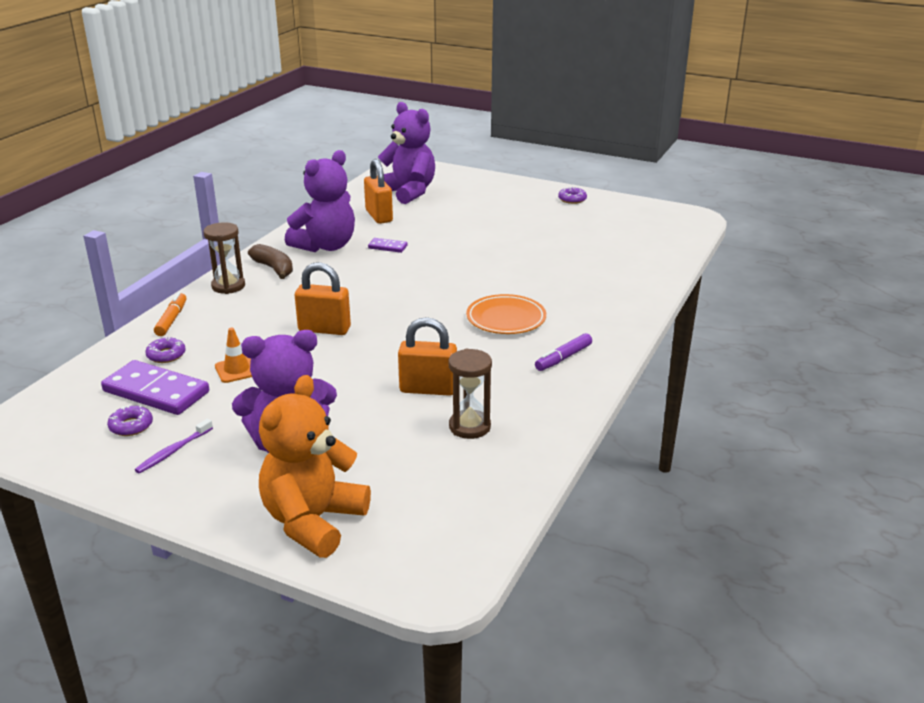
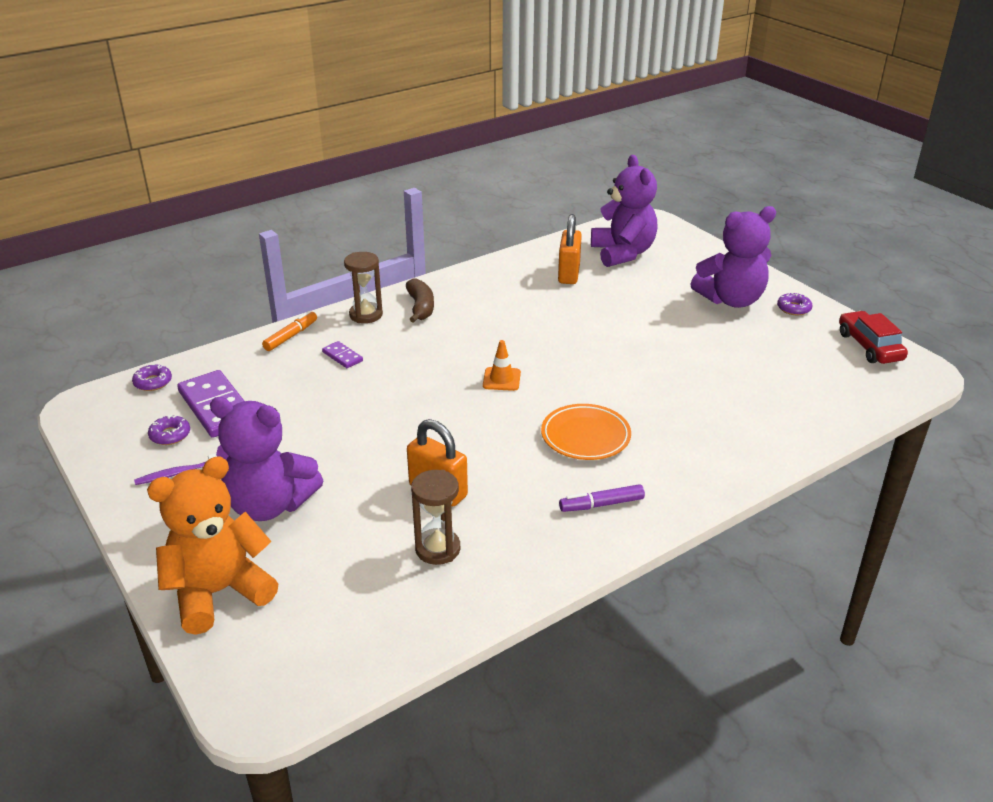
camera: 30 degrees right, 5 degrees up
purple donut [145,336,186,363] -> purple donut moved to [132,364,172,391]
orange traffic cone [215,328,252,383] -> orange traffic cone moved to [483,340,521,391]
purple teddy bear [285,150,355,252] -> purple teddy bear moved to [691,206,776,308]
orange padlock [295,262,351,335] -> none
purple domino [368,238,408,253] -> purple domino moved to [322,341,363,368]
none -> red car [839,311,908,364]

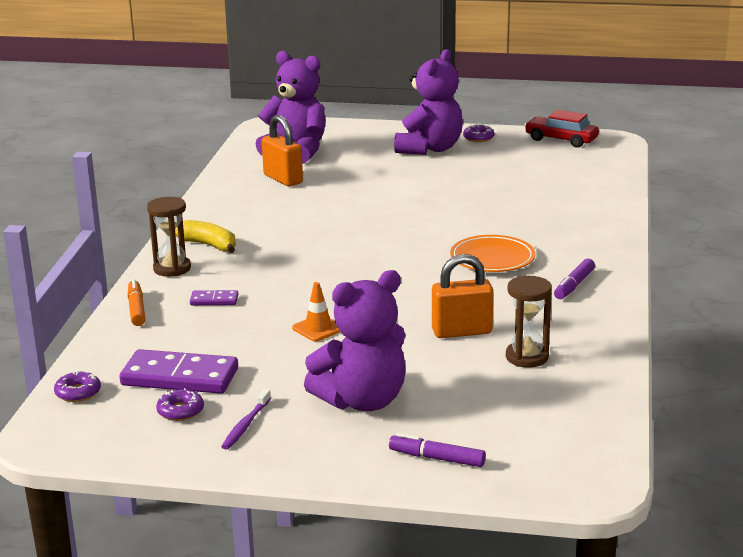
camera: 45 degrees left, 10 degrees down
orange teddy bear [147,456,278,635] -> purple marker [389,433,486,467]
brown banana [406,278,434,323] -> yellow banana [175,220,236,253]
orange traffic cone [483,340,521,391] -> orange traffic cone moved to [292,282,341,342]

